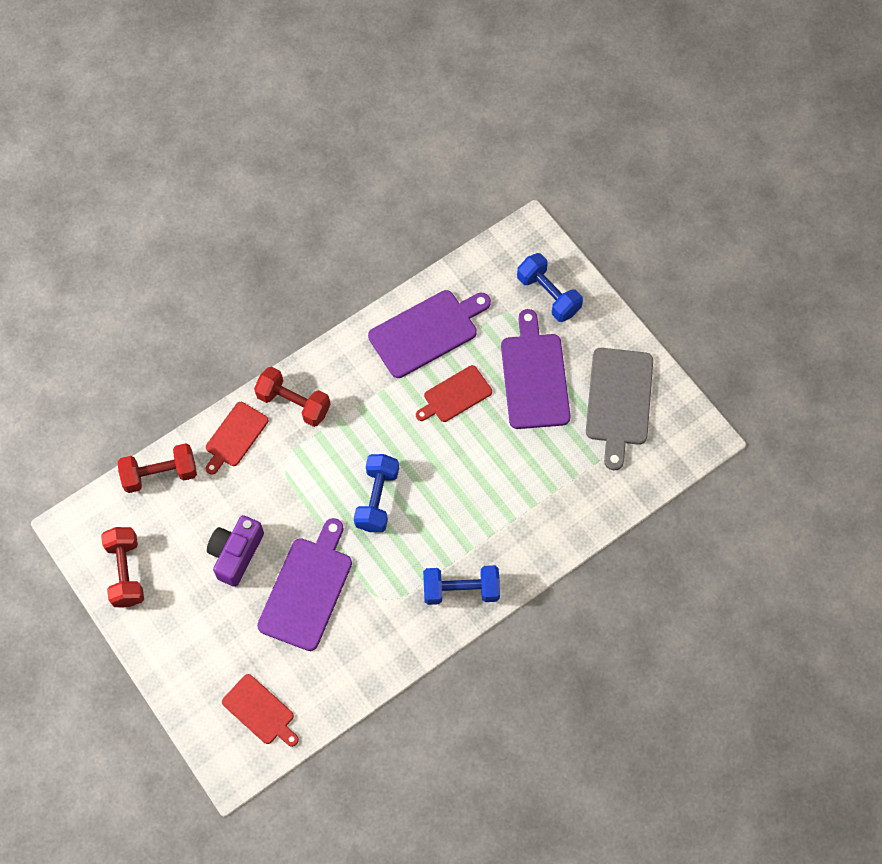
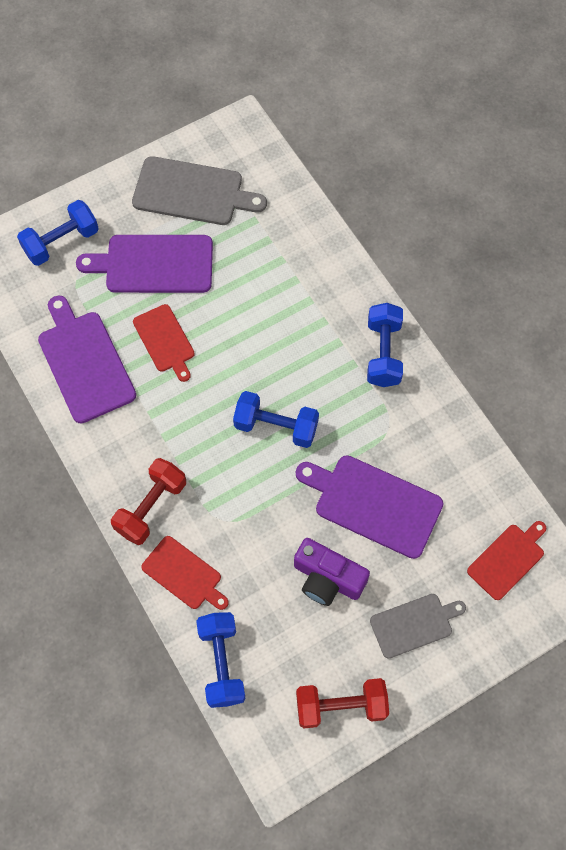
camera: 85 degrees left, 0 degrees up
red dumbbell [118,443,197,493] -> blue dumbbell [196,612,246,708]
none -> grey cutting board [370,594,466,659]

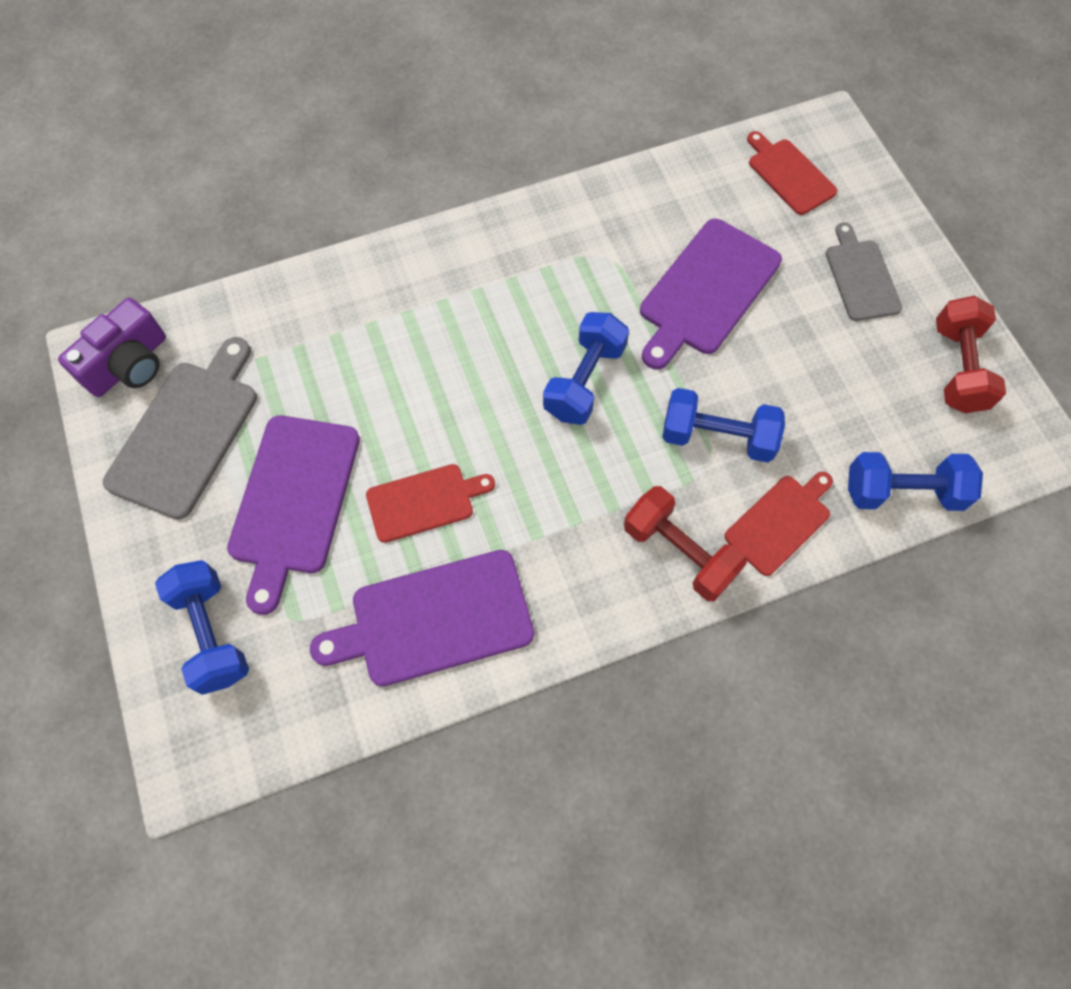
camera: 80 degrees left, 0 degrees up
purple camera [294,538,370,606] -> purple camera moved to [58,298,166,397]
blue dumbbell [367,303,403,387] -> blue dumbbell moved to [662,388,785,463]

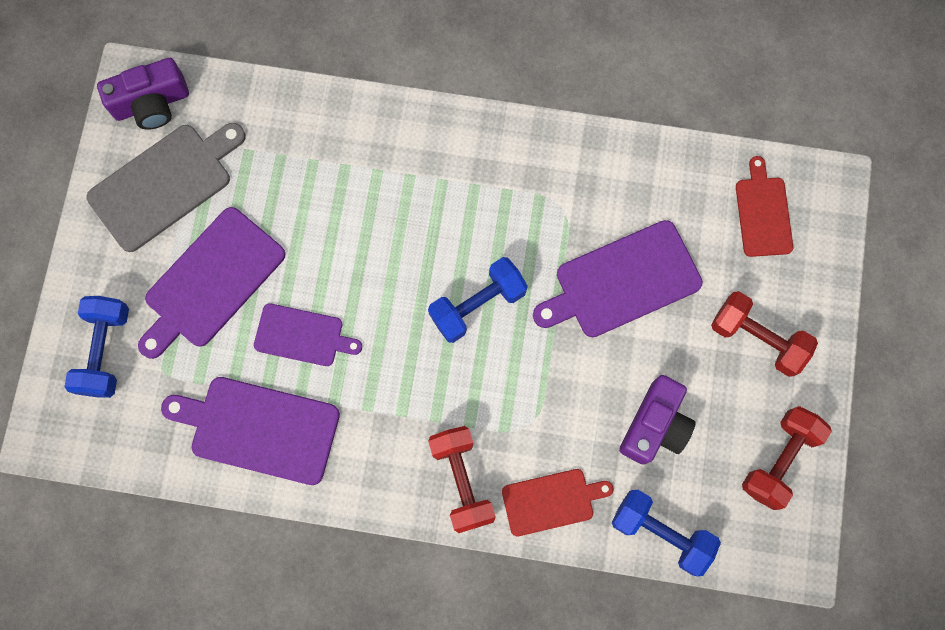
camera: 30 degrees right, 10 degrees up
red cutting board [366,464,495,543] -> purple cutting board [254,303,362,366]
blue dumbbell [662,388,785,463] -> none
grey cutting board [826,222,902,321] -> red dumbbell [711,291,818,377]
none -> purple camera [619,375,695,465]

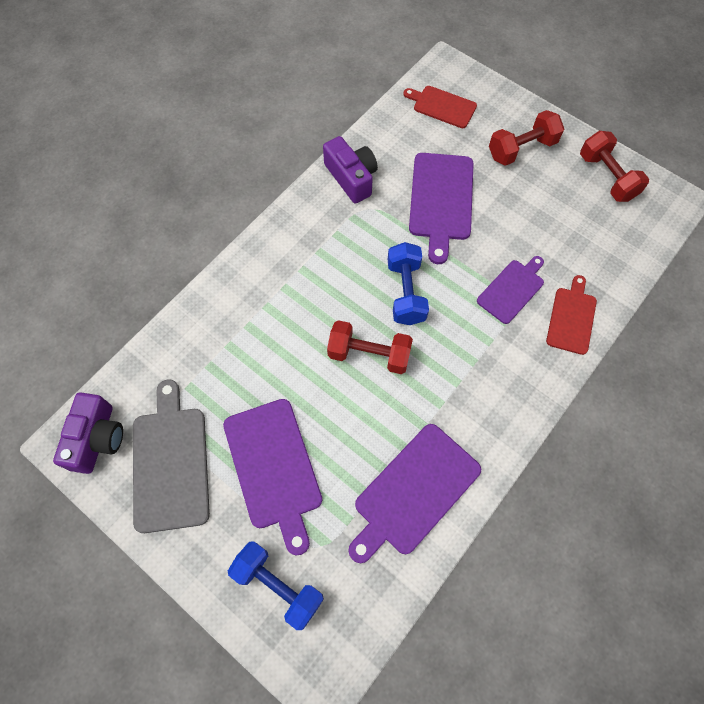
camera: 60 degrees left, 10 degrees down
purple cutting board [254,303,362,366] -> purple cutting board moved to [477,256,544,324]
red dumbbell [428,426,496,533] -> red dumbbell moved to [327,320,413,374]
blue dumbbell [612,490,721,576] -> none
purple camera [619,375,695,465] -> purple camera moved to [323,136,378,204]

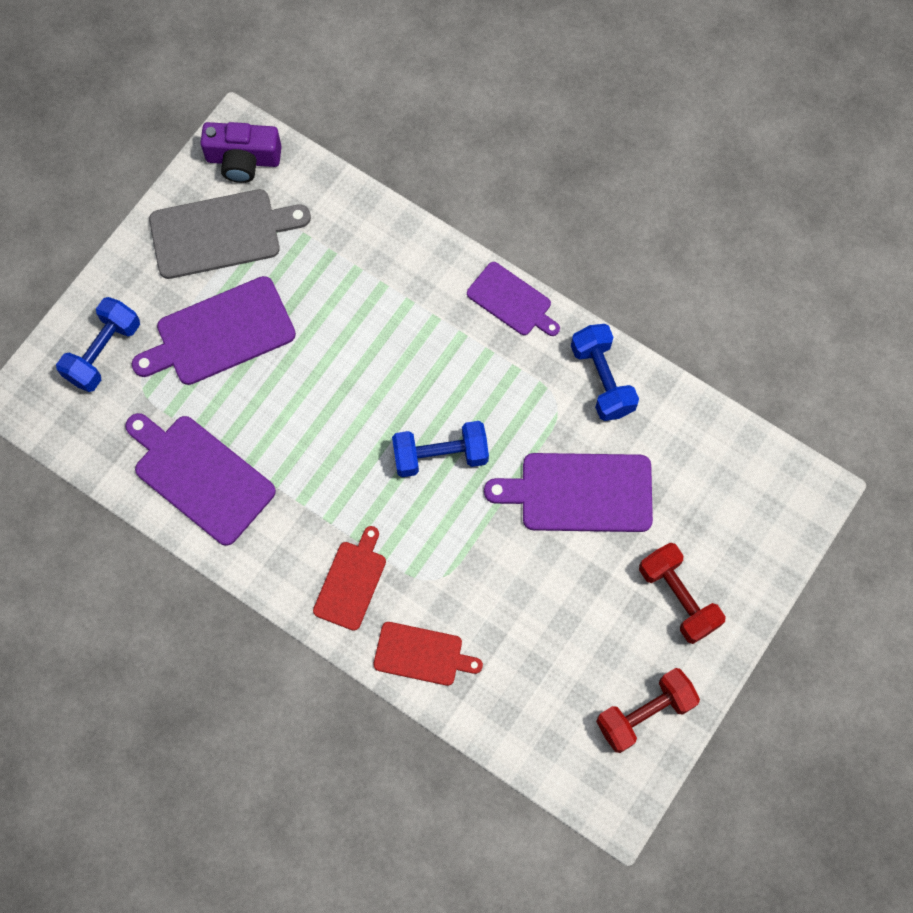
camera: 85 degrees right, 5 degrees up
purple camera [323,136,378,204] -> blue dumbbell [571,324,639,421]
red dumbbell [327,320,413,374] -> none
red cutting board [403,86,477,128] -> red cutting board moved to [313,526,386,631]
purple cutting board [477,256,544,324] -> purple cutting board moved to [467,262,560,336]

